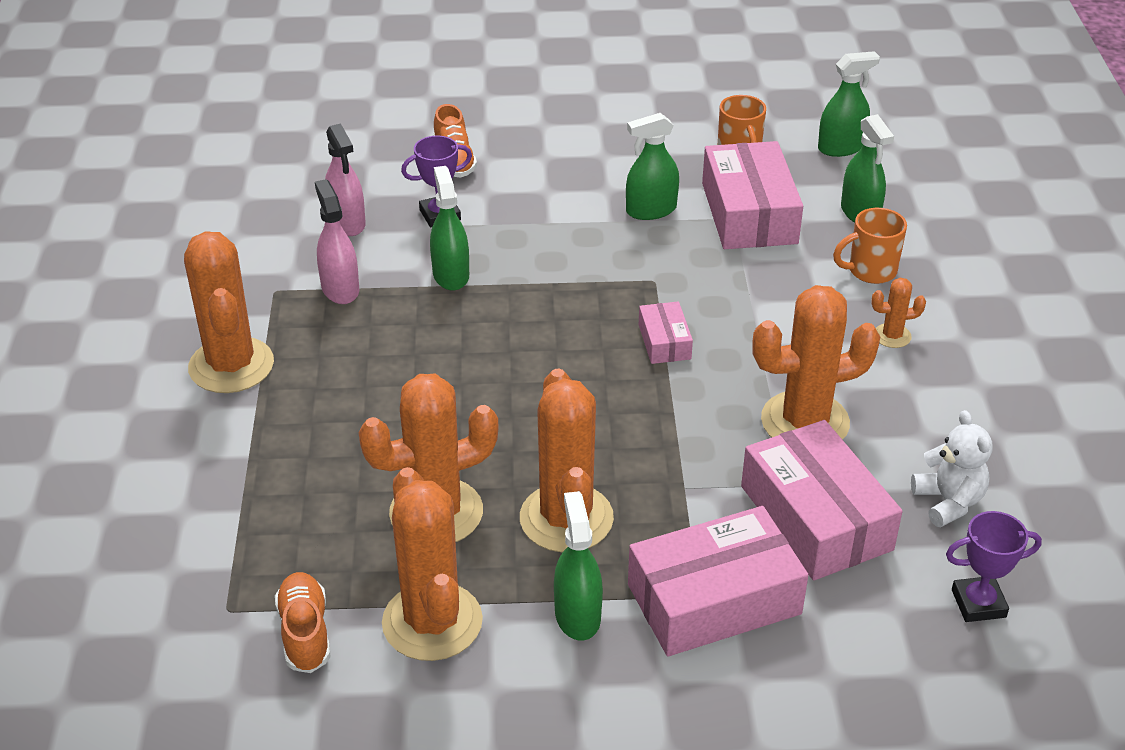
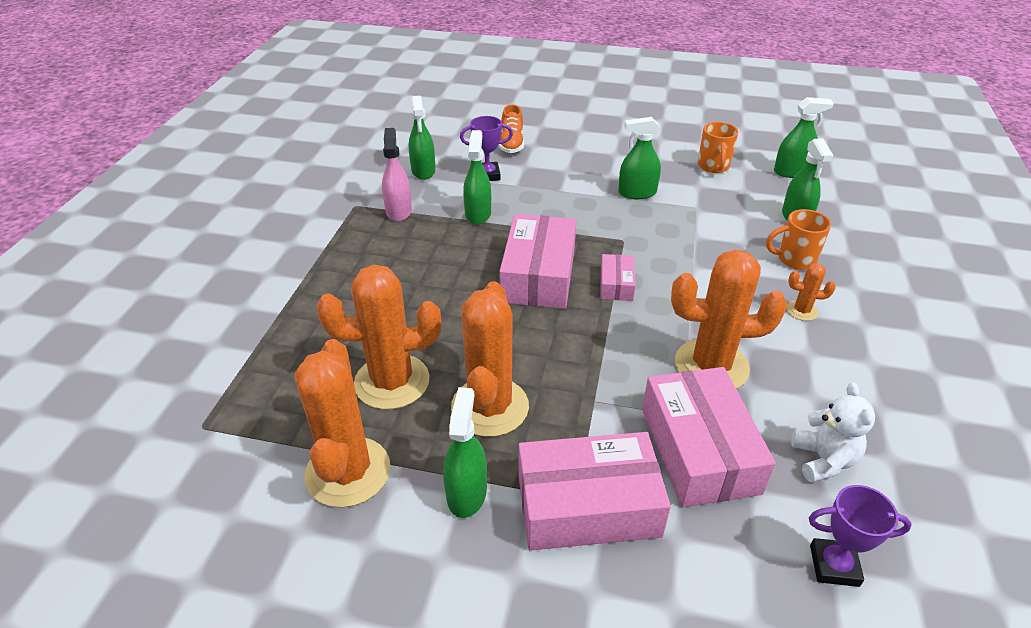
camera: 15 degrees right, 0 degrees up
orange cactus [184,231,274,393] -> none
orange shoe [275,572,330,673] -> none
pink spray bottle [325,123,366,236] -> green spray bottle [409,96,436,180]
pink box [702,141,803,249] -> pink box moved to [499,214,577,309]

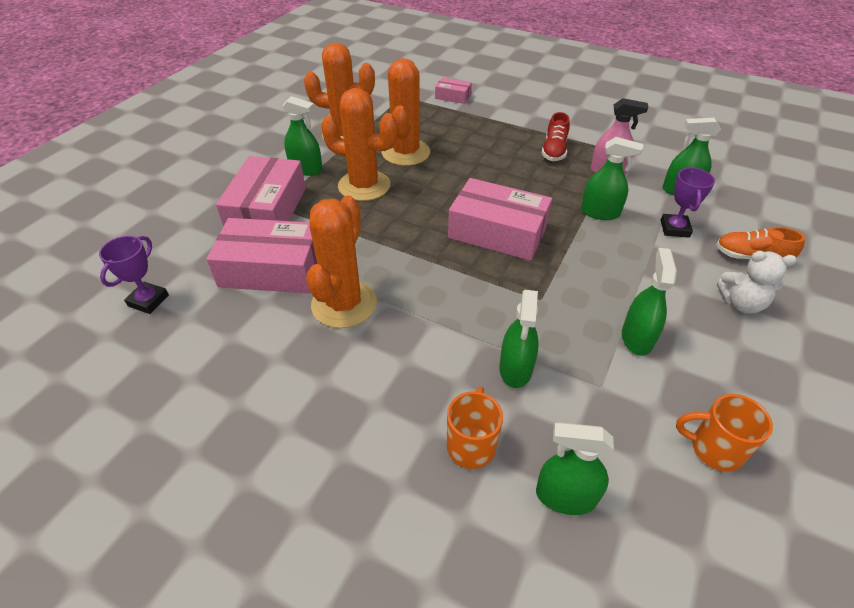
camera: 105 degrees right, 5 degrees up
pink box [601,254,635,301] -> pink box moved to [435,77,472,104]
green spray bottle [774,97,834,178] -> green spray bottle moved to [500,290,539,388]
orange cactus [786,263,836,321] -> none
white teddy bear [791,382,875,483] -> white teddy bear moved to [717,251,797,314]
none -> red shoe [541,112,570,161]

